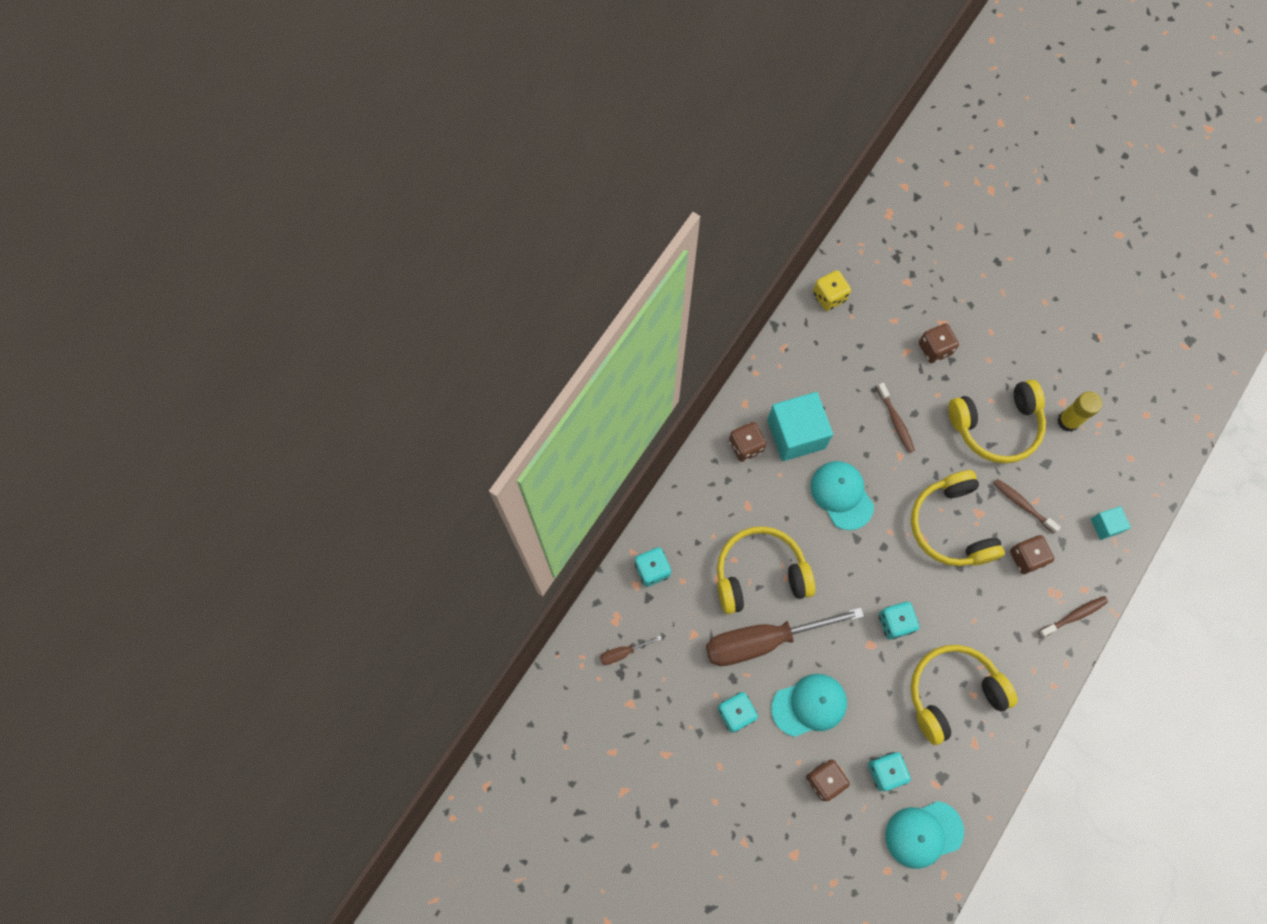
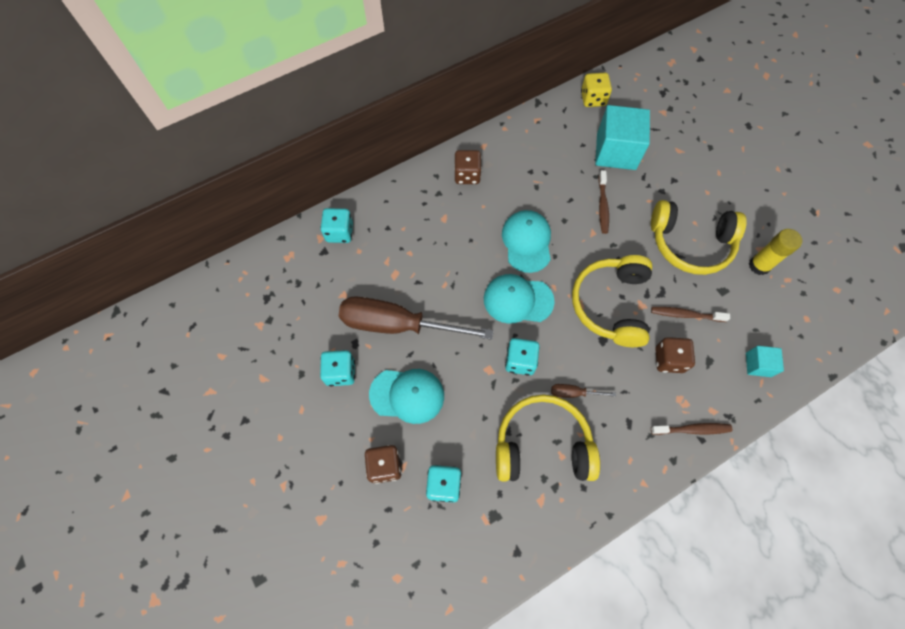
camera: 25 degrees right, 5 degrees down
brown screwdriver [600,636,662,665] -> brown screwdriver moved to [551,384,616,398]
yellow headphones [717,526,815,614] -> none
turquoise cube [767,392,833,461] -> turquoise cube moved to [595,105,650,170]
turquoise cap [885,801,964,869] -> turquoise cap moved to [484,274,555,324]
brown dice [919,323,959,363] -> none
brown toothbrush [993,479,1061,533] -> brown toothbrush turned 60 degrees counterclockwise [651,307,730,322]

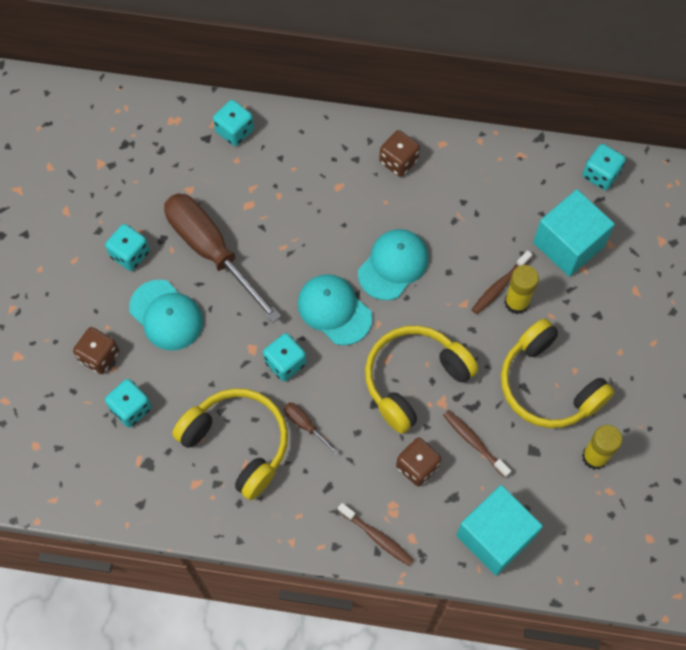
camera: 40 degrees right, 0 degrees up
yellow dice [581,73,612,107] -> turquoise dice [582,144,626,190]
turquoise cube [746,346,784,377] -> turquoise cube [456,485,543,576], size x2.04
none -> yellow glue stick [504,265,539,314]

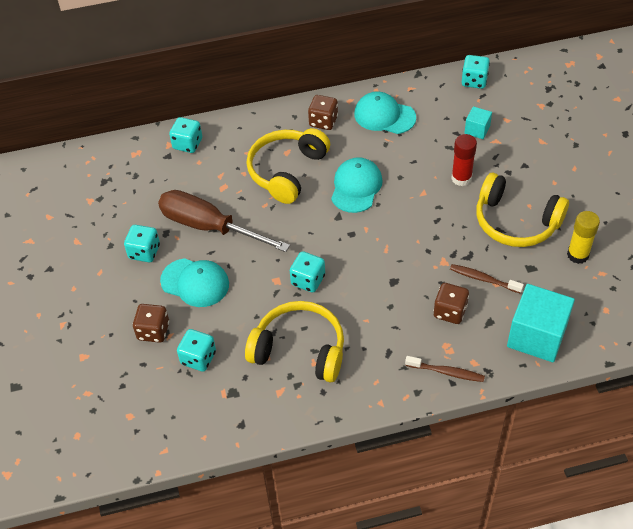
camera: 20 degrees left, 15 degrees down
brown screwdriver [284,402,339,455] -> none
turquoise cap [298,274,372,345] -> turquoise cap moved to [354,91,416,134]
yellow headphones [365,325,478,434] -> yellow headphones moved to [246,128,330,204]
brown toothbrush [471,250,532,314] -> none
yellow glue stick [504,265,539,314] -> red glue stick [451,134,477,186]
turquoise cube [533,189,615,277] -> turquoise cube [464,106,492,139], size x0.49

